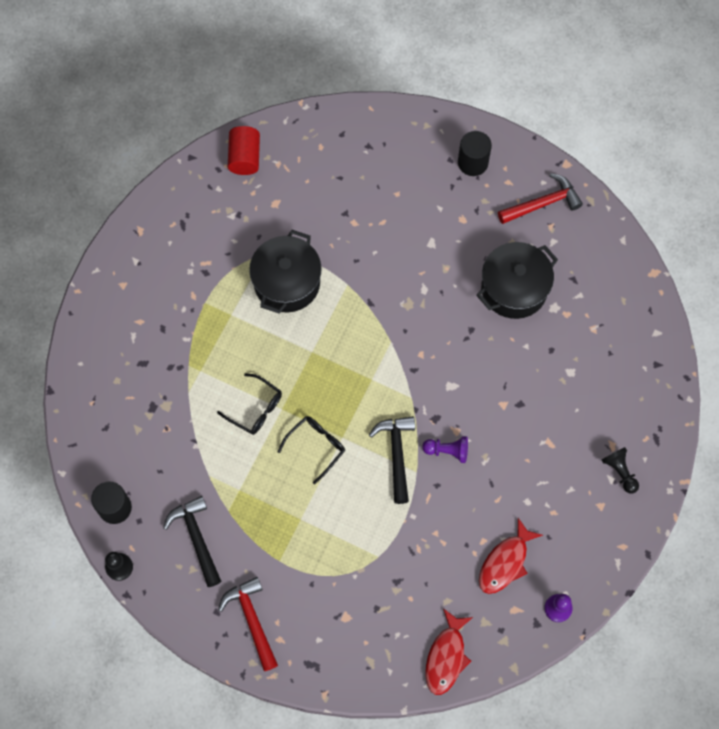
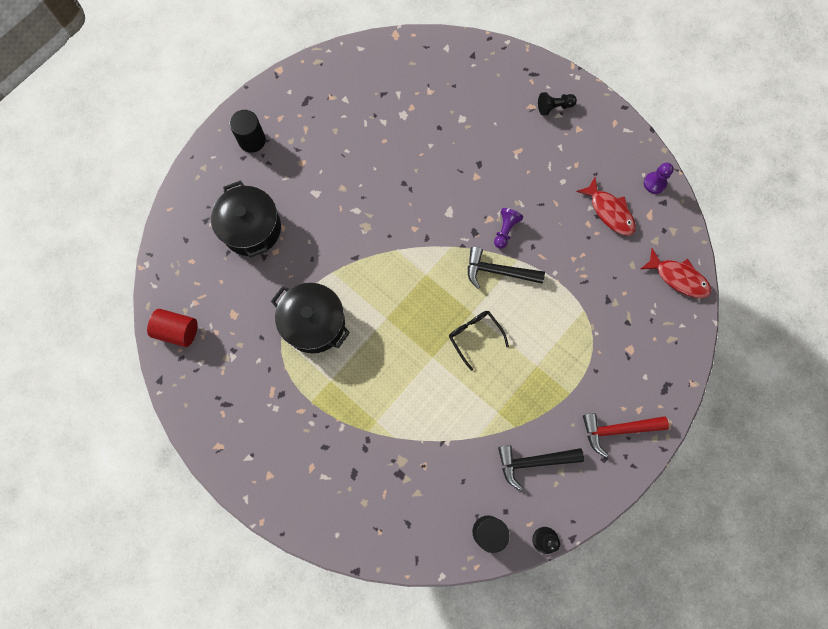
camera: 75 degrees left, 5 degrees up
black glasses [217,374,282,435] -> none
black pot [476,242,558,319] -> black pot moved to [211,180,281,258]
red hammer [498,173,583,224] -> none

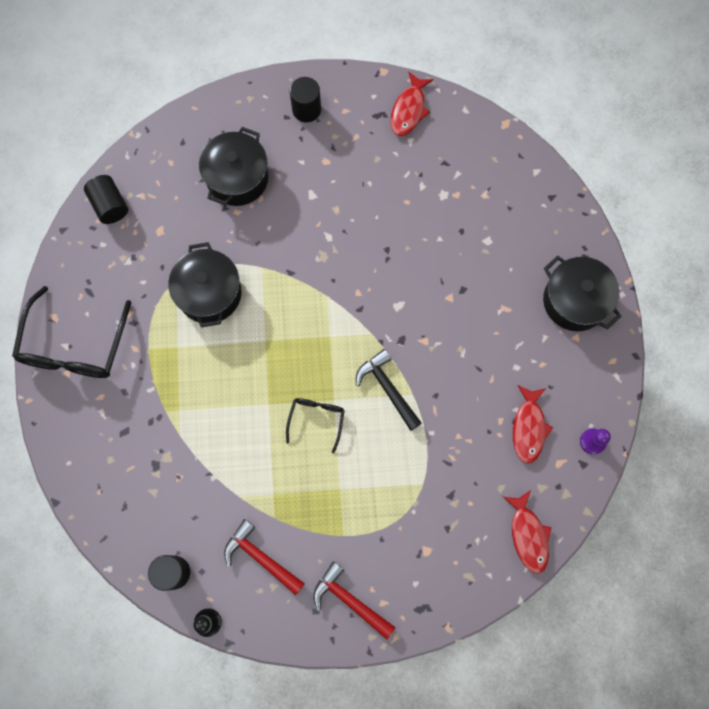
camera: 45 degrees right, 0 degrees up
red cylinder [147,309,198,347] -> black cylinder [84,175,128,224]
purple pawn [494,208,523,249] -> none
black hammer [498,445,584,490] -> red hammer [224,519,305,595]
black pawn [538,92,577,116] -> black pot [543,255,621,331]
none -> black glasses [12,286,131,378]
none -> red fish [390,72,433,136]

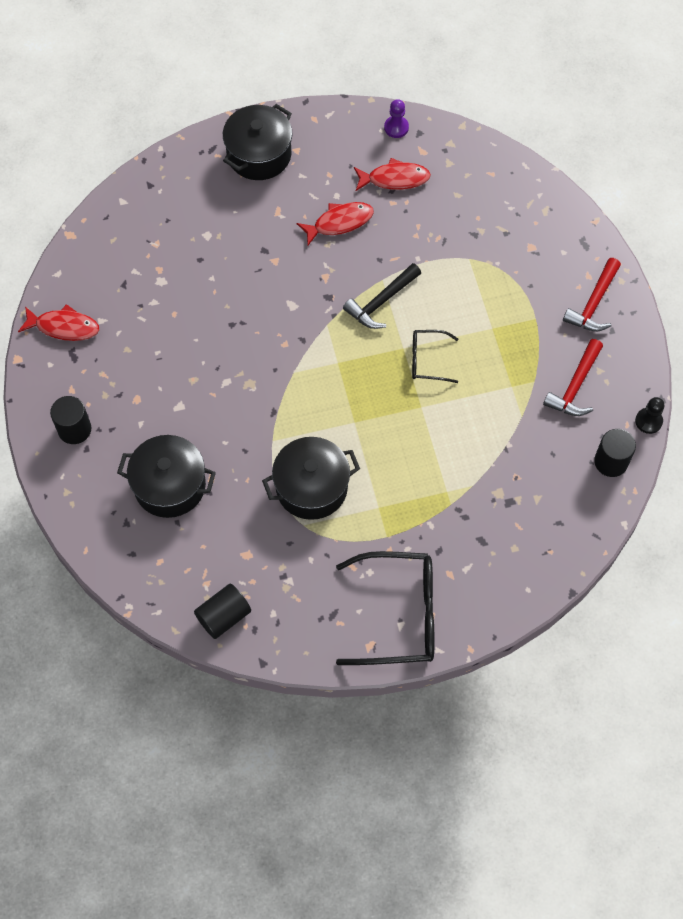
camera: 100 degrees left, 10 degrees down
red fish [503,490,551,574] -> red fish moved to [297,202,374,245]

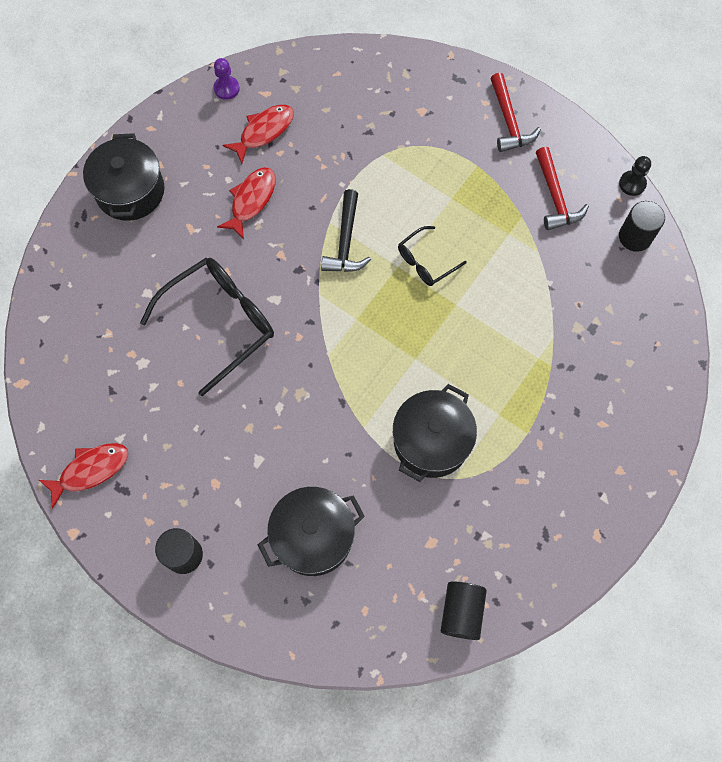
camera: 40 degrees left, 5 degrees up
black glasses [336,551,434,665] -> black glasses moved to [140,258,274,396]

